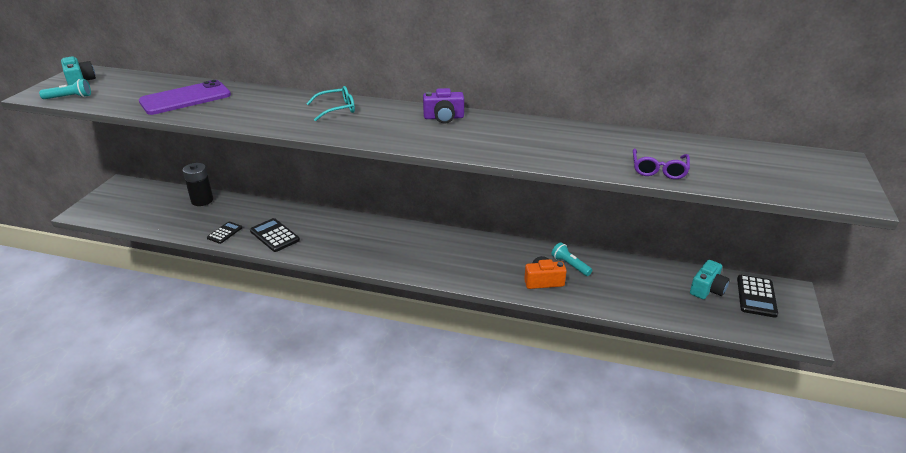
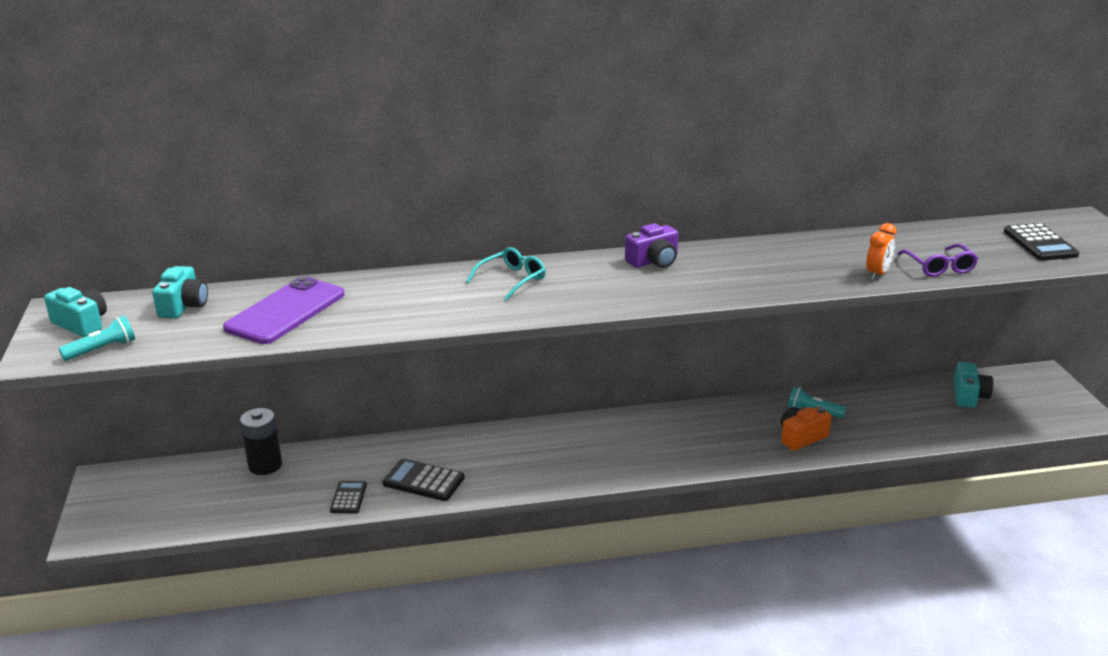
camera: 25 degrees left, 5 degrees down
black calculator [737,275,778,318] -> black calculator moved to [1004,223,1079,261]
none -> turquoise camera [152,266,208,318]
none -> orange clock [866,223,896,280]

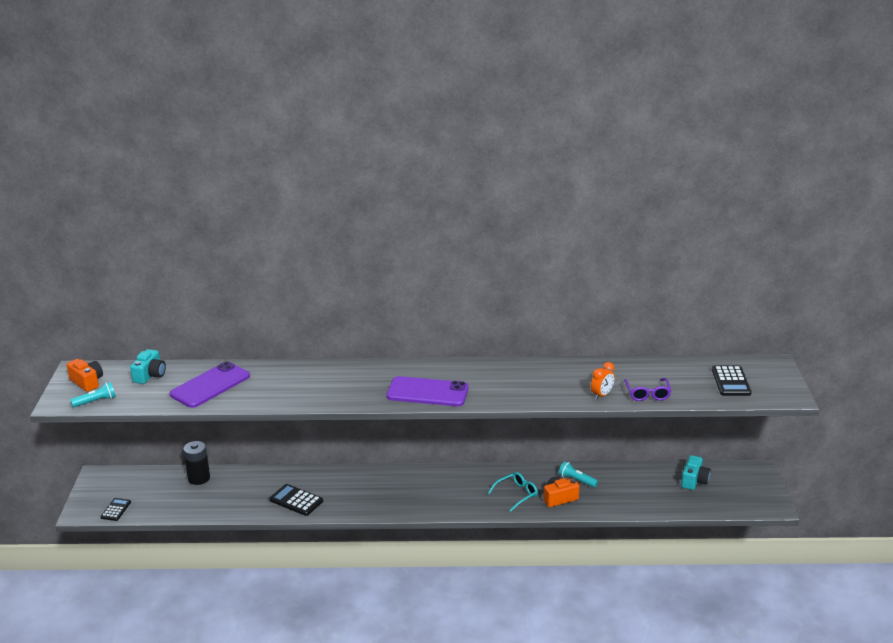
camera: 10 degrees right, 0 degrees up
turquoise camera [44,287,107,337] -> orange camera [67,359,103,392]
black calculator [330,481,367,513] -> black calculator moved to [100,498,131,521]
turquoise glasses [466,247,546,301] -> turquoise glasses moved to [488,472,538,512]
purple camera [625,223,678,268] -> none
none -> purple phone [387,376,469,406]

